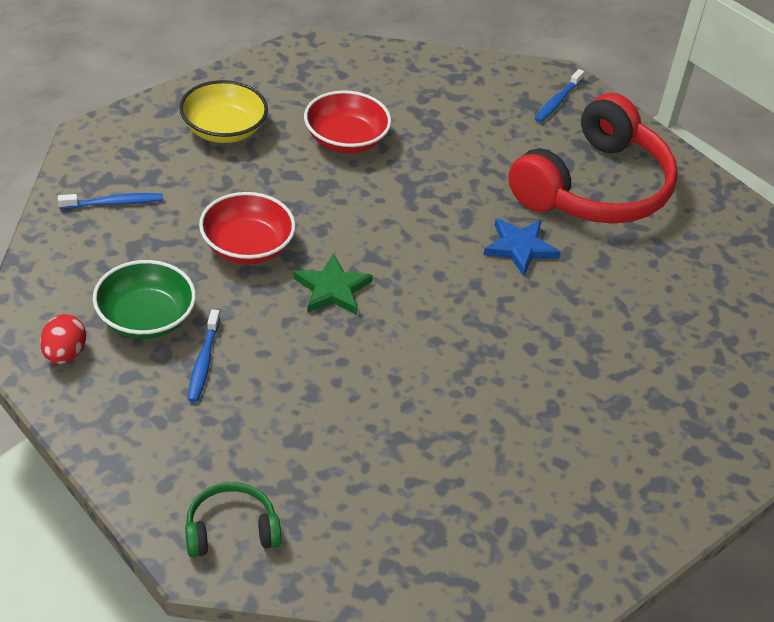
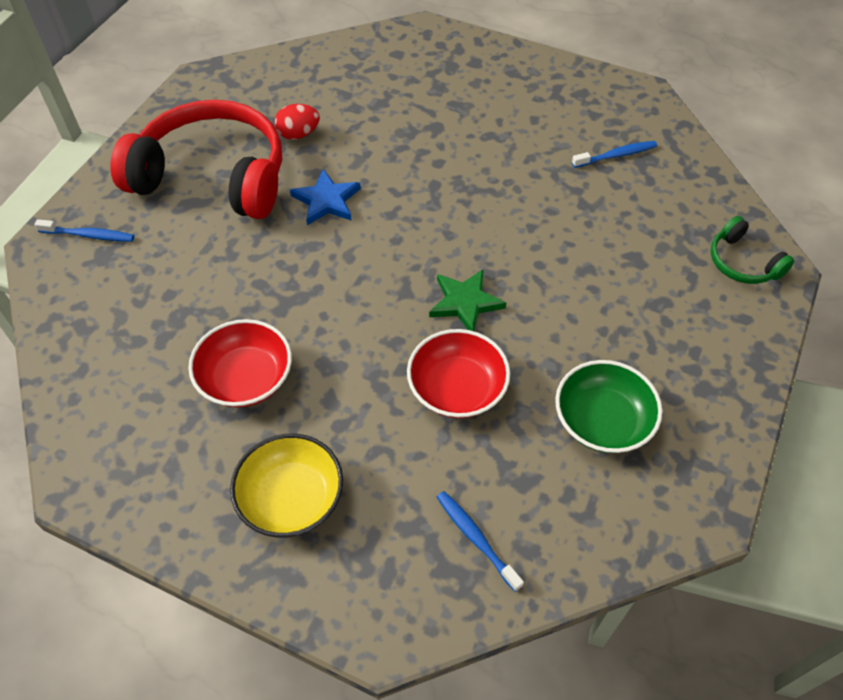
camera: 110 degrees left, 10 degrees up
red egg [40,314,86,364] -> red egg moved to [274,104,320,140]
blue toothbrush [188,309,220,402] -> blue toothbrush moved to [572,141,657,168]

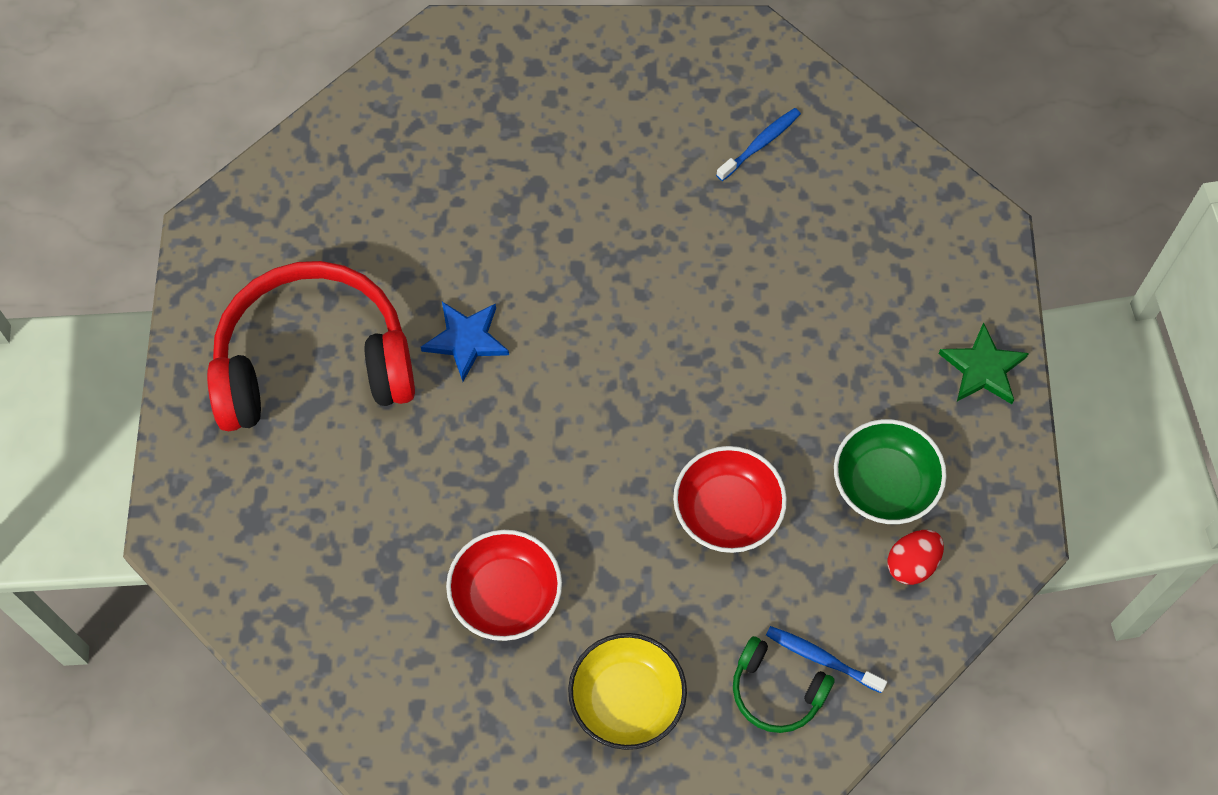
camera: 25 degrees left, 10 degrees up
blue toothbrush [34,219,134,242] -> none
red egg [274,104,320,140] -> red egg moved to [887,530,944,585]
green star [429,270,506,331] -> green star moved to [939,322,1029,404]
green headphones [711,216,794,284] -> green headphones moved to [733,636,835,733]

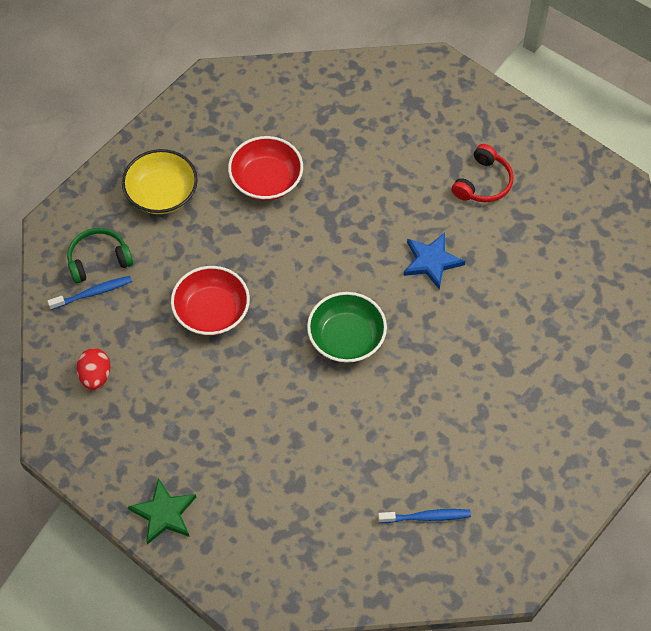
camera: 130 degrees right, 5 degrees down
red headphones [207,261,415,431] -> red headphones [452,144,514,203], size x0.45
blue toothbrush [716,108,801,181] -> blue toothbrush turned 90 degrees counterclockwise [378,509,471,523]
green bowl [834,419,947,524] -> green bowl moved to [307,292,387,363]

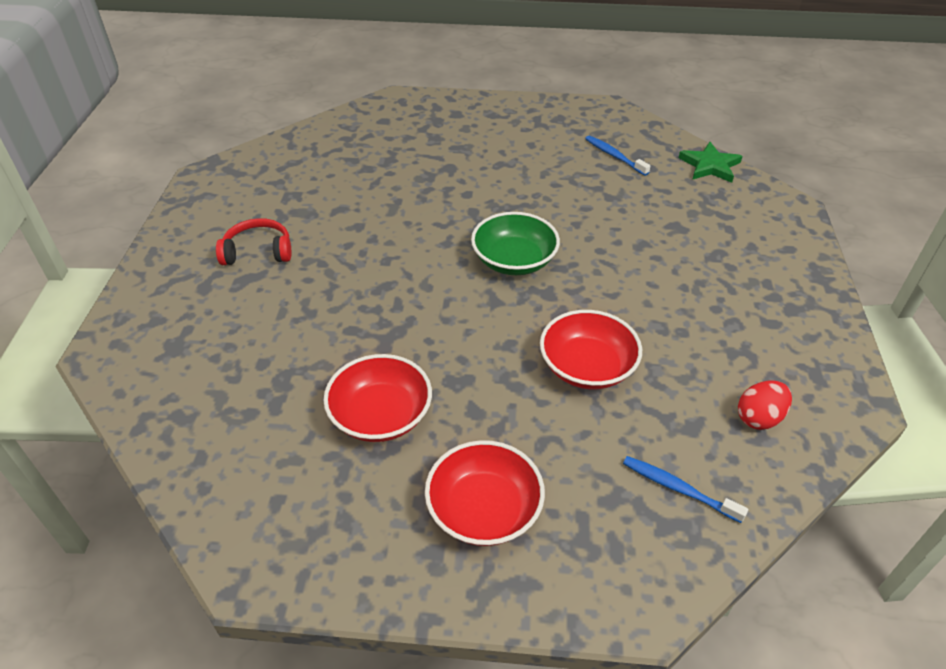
camera: 125 degrees left, 15 degrees down
green headphones [67,228,133,284] -> none
yellow bowl [122,149,198,214] -> red bowl [425,440,545,546]
green star [128,478,196,545] -> green star moved to [679,142,743,183]
blue star [403,233,465,290] -> none

